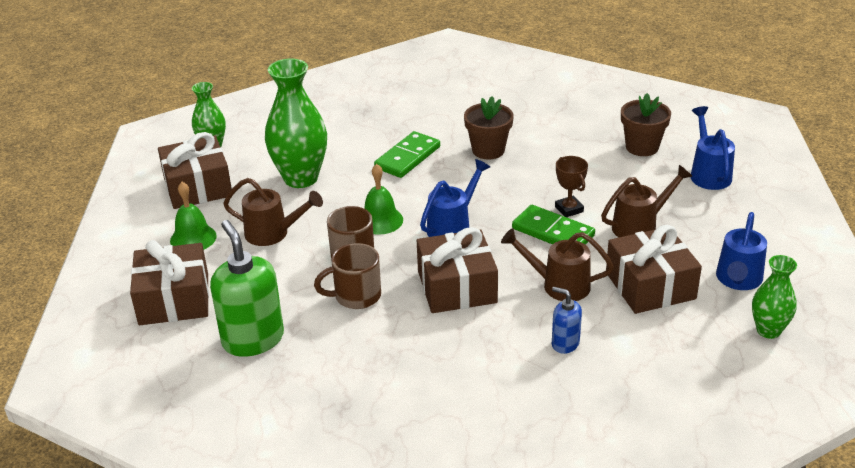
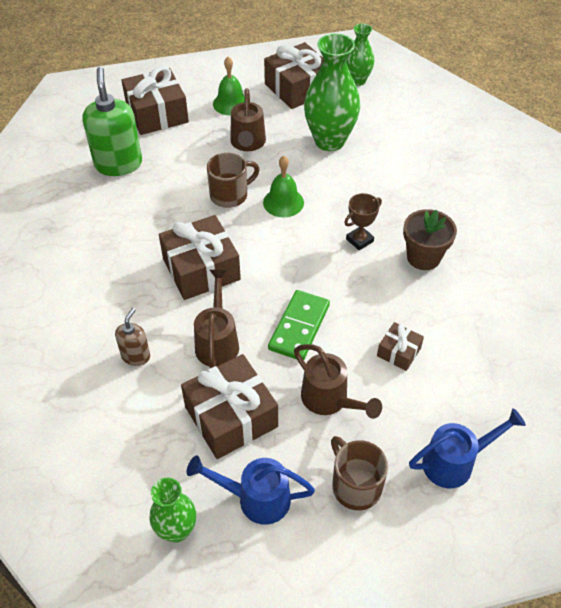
camera: 75 degrees right, 15 degrees up
green soap dispenser [210,220,284,357] -> green soap dispenser turned 60 degrees counterclockwise [82,67,142,176]
brown mug [314,243,381,309] -> brown mug moved to [331,436,388,510]
green domino [374,131,440,178] -> none
blue watering can [420,159,490,237] -> none
blue soap dispenser [552,287,582,354] -> brown soap dispenser [115,308,150,366]
brown trophy [555,156,588,217] -> brown trophy moved to [344,193,382,250]
brown flower pot [621,93,671,156] -> none
none -> brown gift [377,322,424,371]

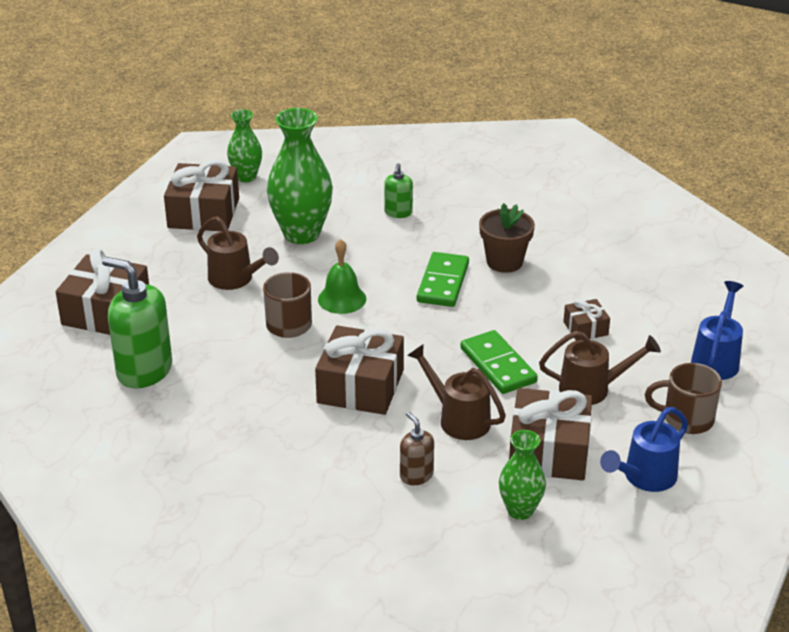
camera: 50 degrees left, 15 degrees down
green vase [149,478,196,543] -> green vase moved to [499,430,546,520]
green bell [213,57,244,115] -> none
brown trophy [344,193,382,250] -> green domino [417,252,469,307]
none -> green soap dispenser [384,163,413,218]

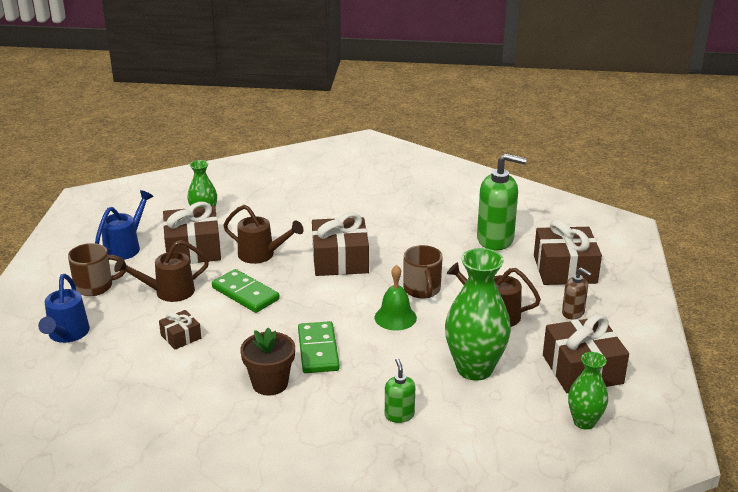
camera: 160 degrees right, 5 degrees down
brown soap dispenser [400,412,434,485] -> brown soap dispenser moved to [562,268,592,319]

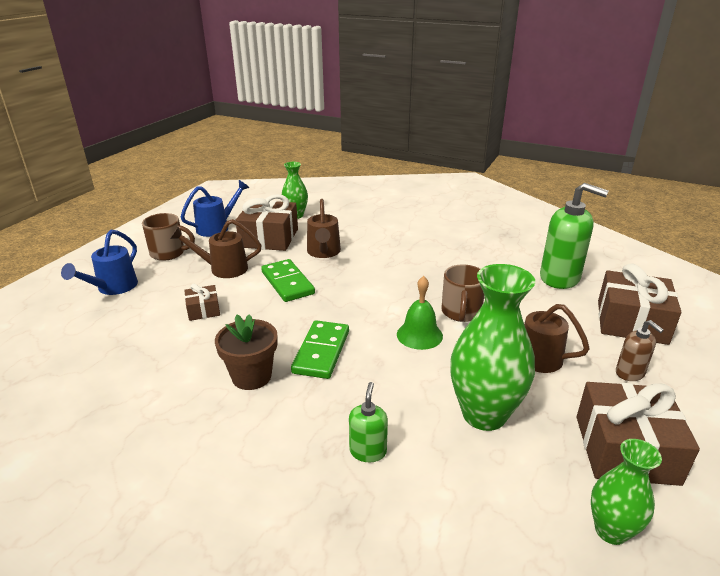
camera: 20 degrees right, 0 degrees up
brown watering can [223,205,304,264] -> brown watering can turned 45 degrees clockwise [307,199,341,258]
brown gift [312,213,369,276] -> none

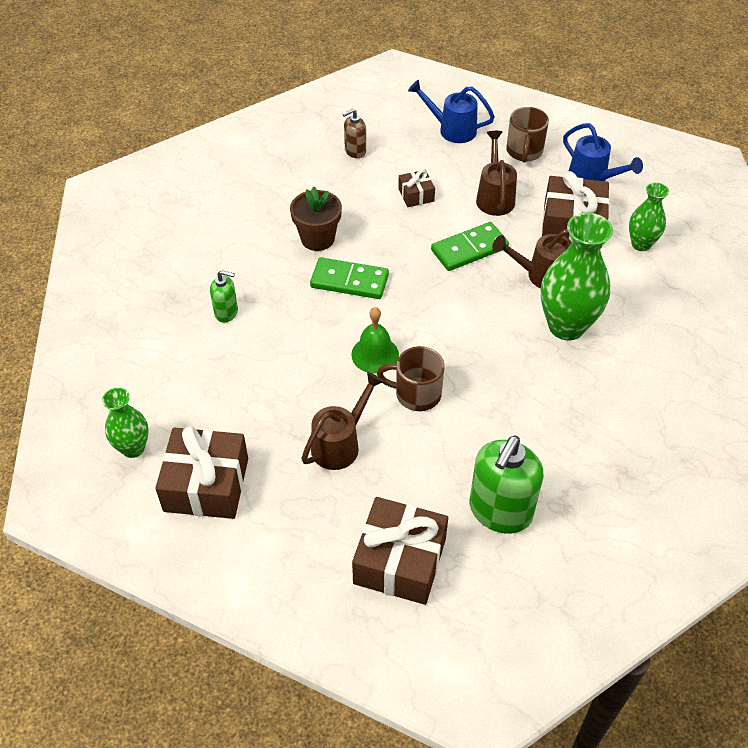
camera: 90 degrees right, 20 degrees up
green vase [450,264,535,431] -> green vase moved to [541,213,613,340]
brown soap dispenser [616,320,664,381] -> brown soap dispenser moved to [343,108,366,158]

